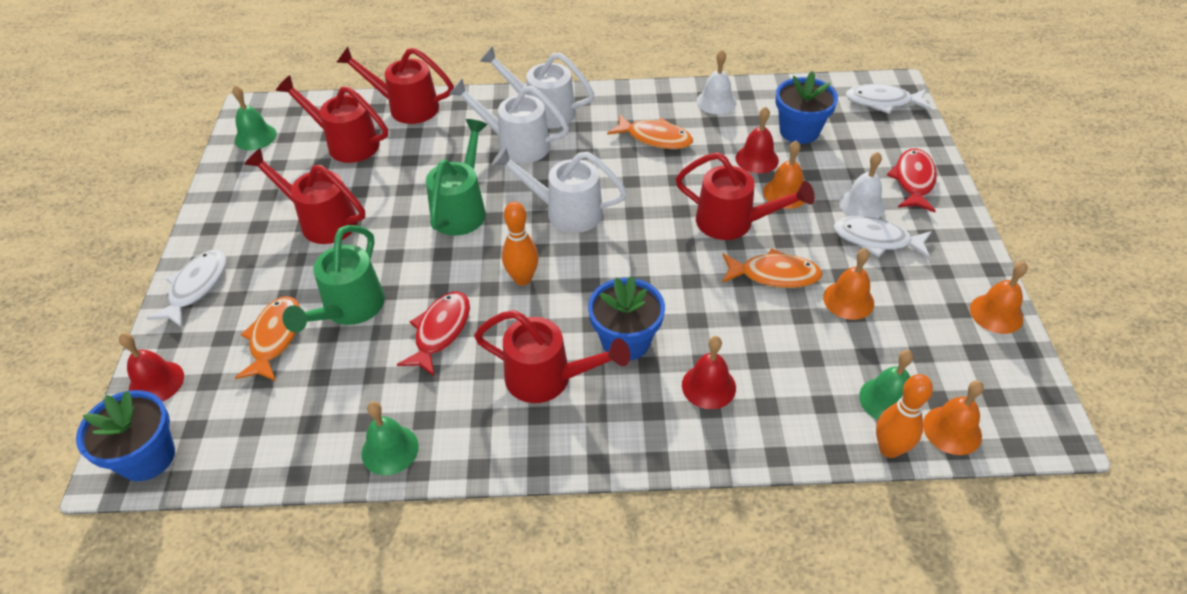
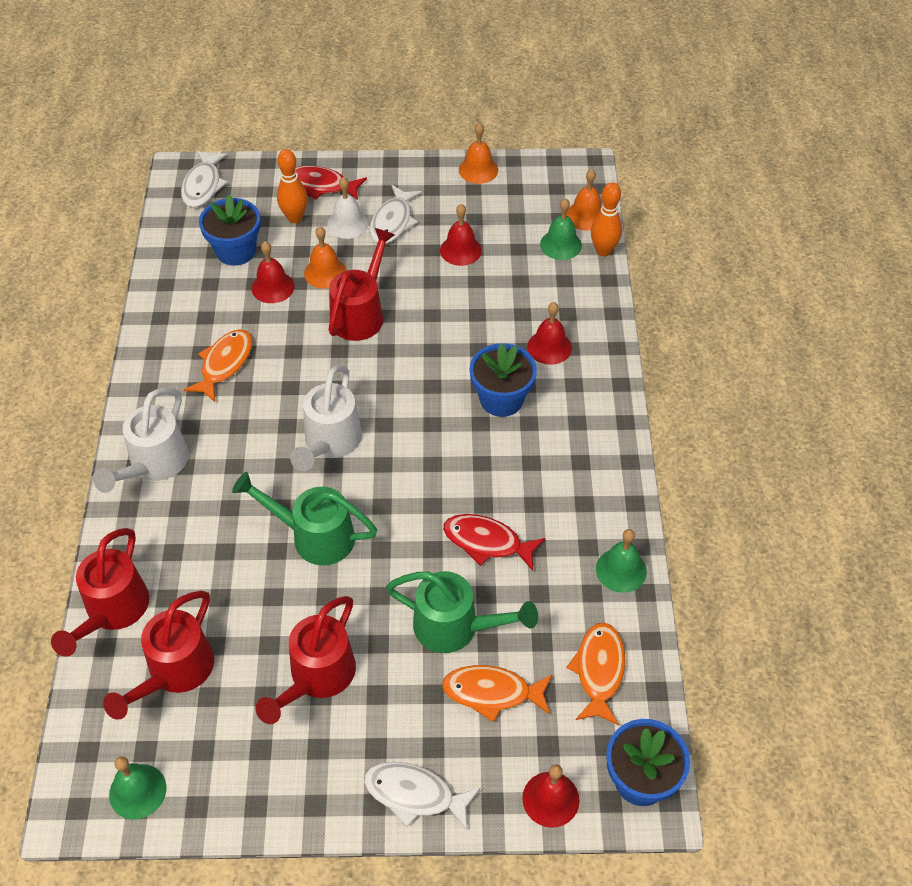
camera: 90 degrees left, 5 degrees up
white watering can [449,79,569,163] -> none
red watering can [474,310,630,403] -> none
orange bowling pin [502,201,539,286] -> orange bowling pin moved to [277,149,308,223]
white bell [696,50,736,114] -> none
orange fish [722,248,823,288] -> orange fish moved to [566,622,625,725]
orange bell [823,248,874,320] -> red bell [440,204,482,266]

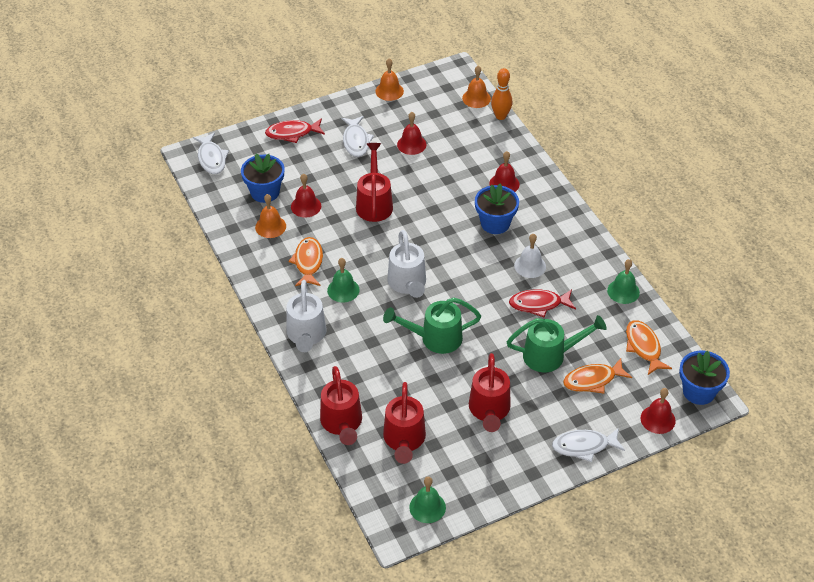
camera: 25 degrees left, 5 degrees down
orange bowling pin [277,149,308,223] -> none
orange bell [304,226,347,288] -> orange bell moved to [255,194,286,238]
white bell [327,177,369,239] -> white bell moved to [514,234,546,278]
green bell [540,198,582,260] -> green bell moved to [327,258,360,303]

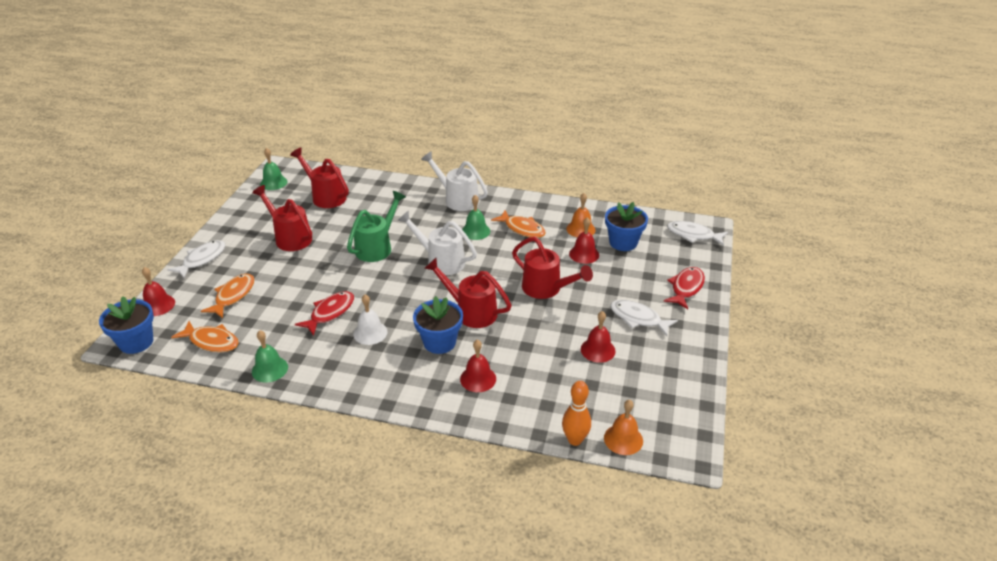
camera: 130 degrees right, 10 degrees down
red watering can [320,366,362,445] -> red watering can moved to [424,258,512,328]
orange bell [375,58,404,101] -> none
green watering can [507,315,607,372] -> none

